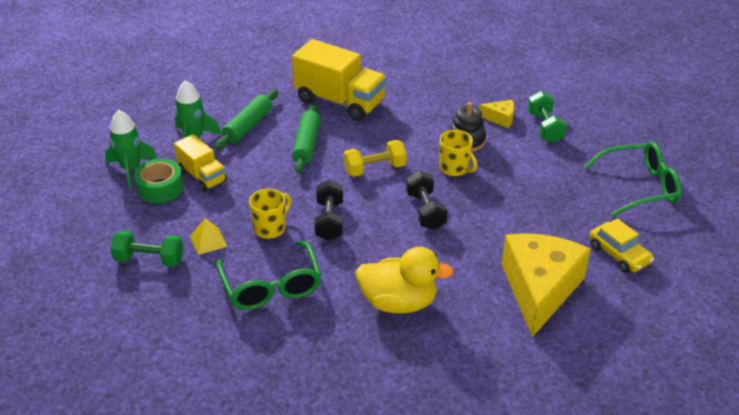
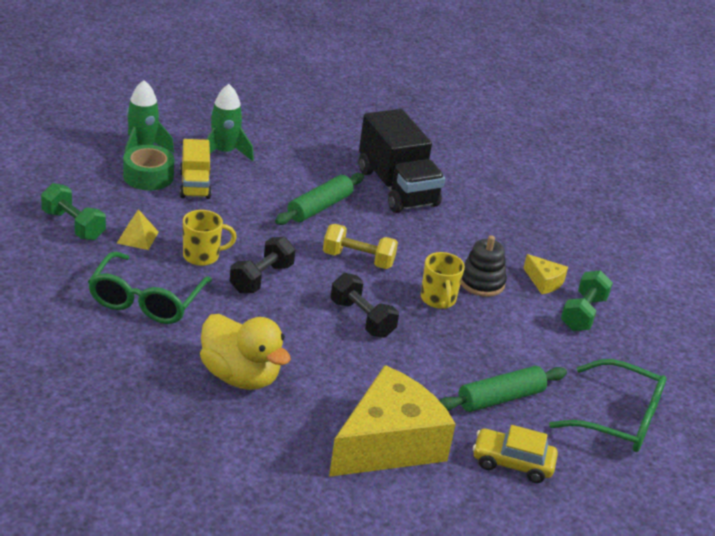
camera: 30 degrees right, 5 degrees down
green rolling pin [215,89,278,150] -> green rolling pin moved to [440,366,567,412]
yellow truck [292,39,387,121] -> black truck [359,109,445,213]
black dumbbell [406,171,448,230] -> black dumbbell turned 60 degrees counterclockwise [331,273,399,338]
yellow car [589,218,654,273] -> yellow car turned 105 degrees clockwise [473,425,558,483]

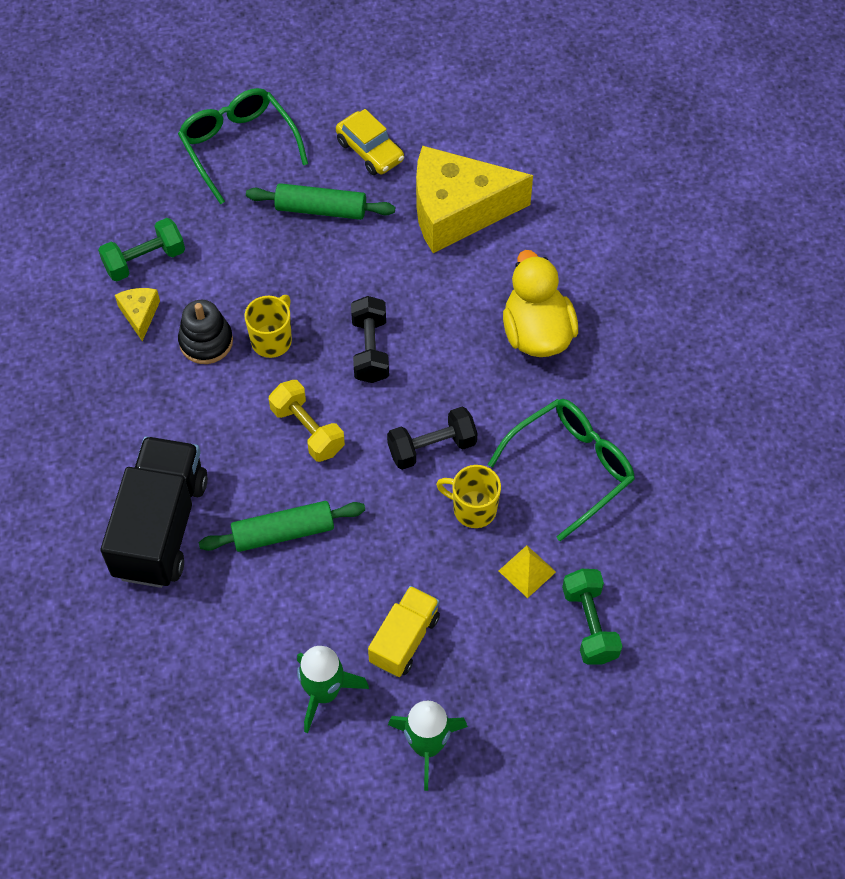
camera: 140 degrees left, 25 degrees up
green tape [123,145,174,190] -> none

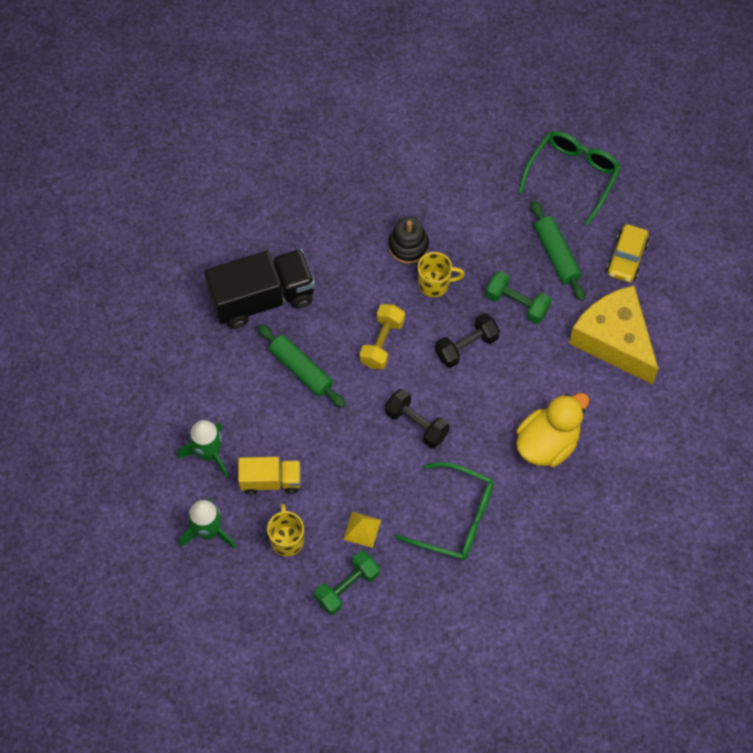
camera: 60 degrees right, 5 degrees up
green dumbbell [98,218,185,281] -> green dumbbell moved to [486,271,552,324]
yellow cheese [115,288,160,341] -> none
yellow mug [436,465,501,528] -> yellow mug moved to [267,504,304,557]

